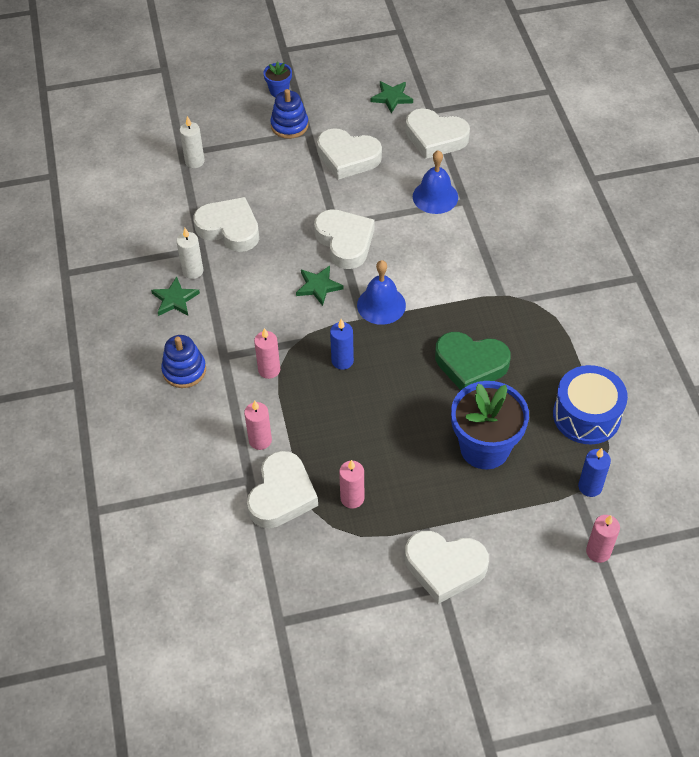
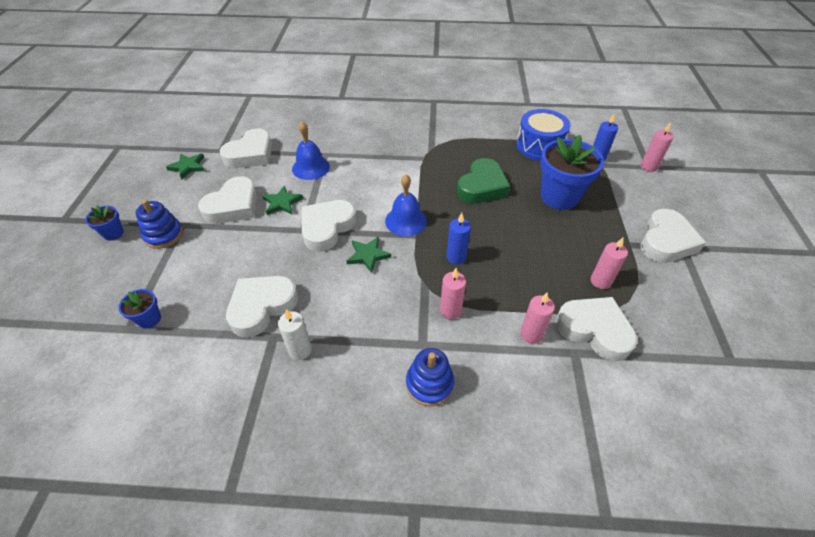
camera: 75 degrees left, 5 degrees down
green star [151,276,200,316] -> green star moved to [262,186,303,215]
white candle [180,116,205,168] -> blue flower pot [118,289,161,329]
white heart [314,209,374,269] -> white heart turned 45 degrees counterclockwise [302,200,356,252]

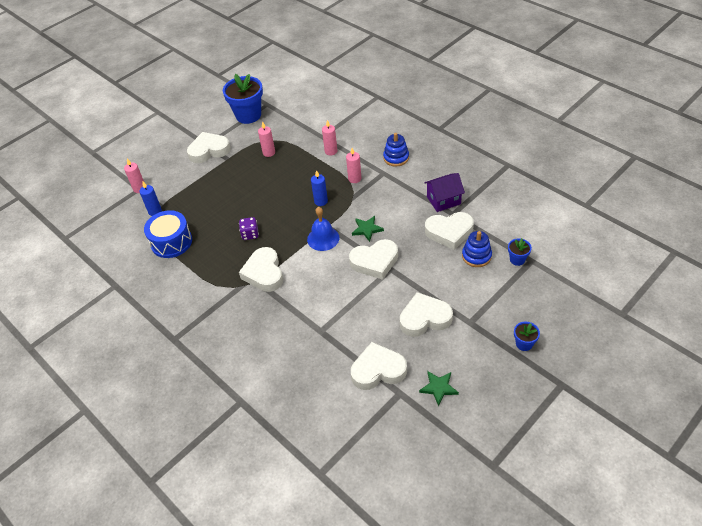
camera: 135 degrees left, 0 degrees up
blue stacking toy [136,200,183,249] -> blue stacking toy moved to [462,231,492,267]
green star [262,186,303,215] -> none
white candle [278,309,312,360] -> purple house [424,173,465,212]
blue bell [292,122,330,180] -> none
green heart [457,158,510,204] -> purple dice [239,217,259,240]
blue flower pot [540,135,604,210] -> blue flower pot moved to [223,74,263,124]
white heart [555,297,637,361] -> white heart moved to [239,247,283,292]

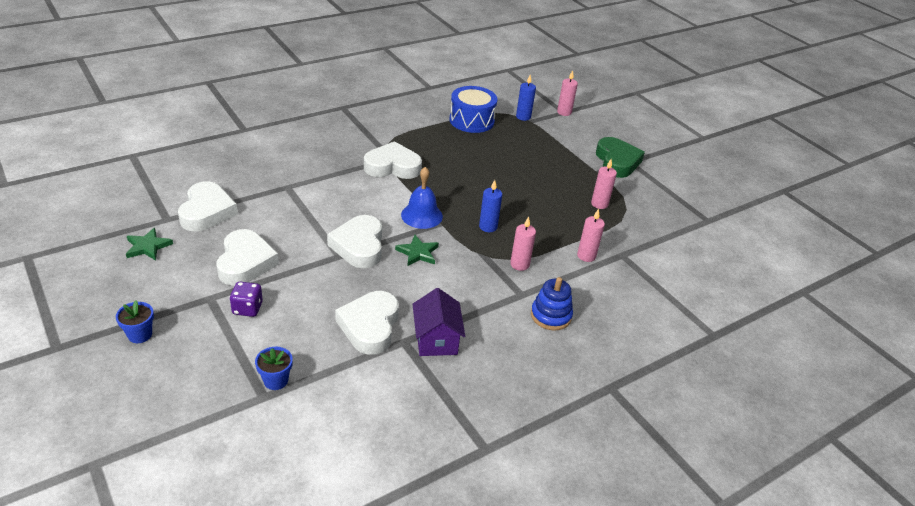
camera: 95 degrees right, 10 degrees down
white heart [187,132,231,163] -> green heart [596,137,645,178]
blue flower pot [223,74,263,124] -> none
purple dice [239,217,259,240] -> purple dice moved to [230,282,263,317]
blue stacking toy [462,231,492,267] -> none

